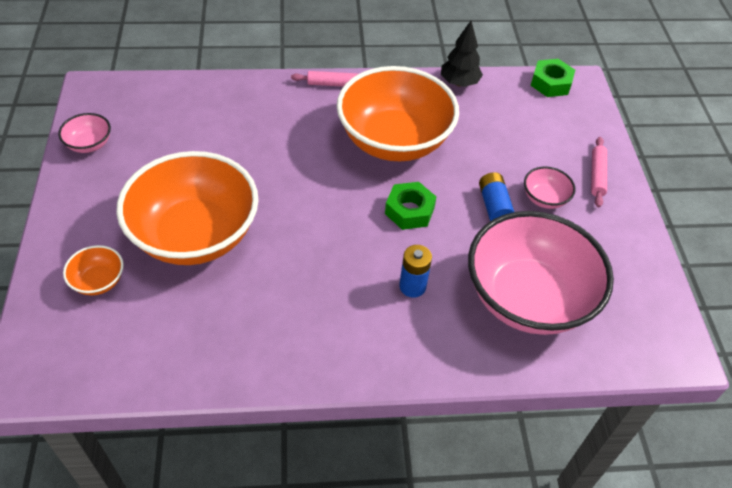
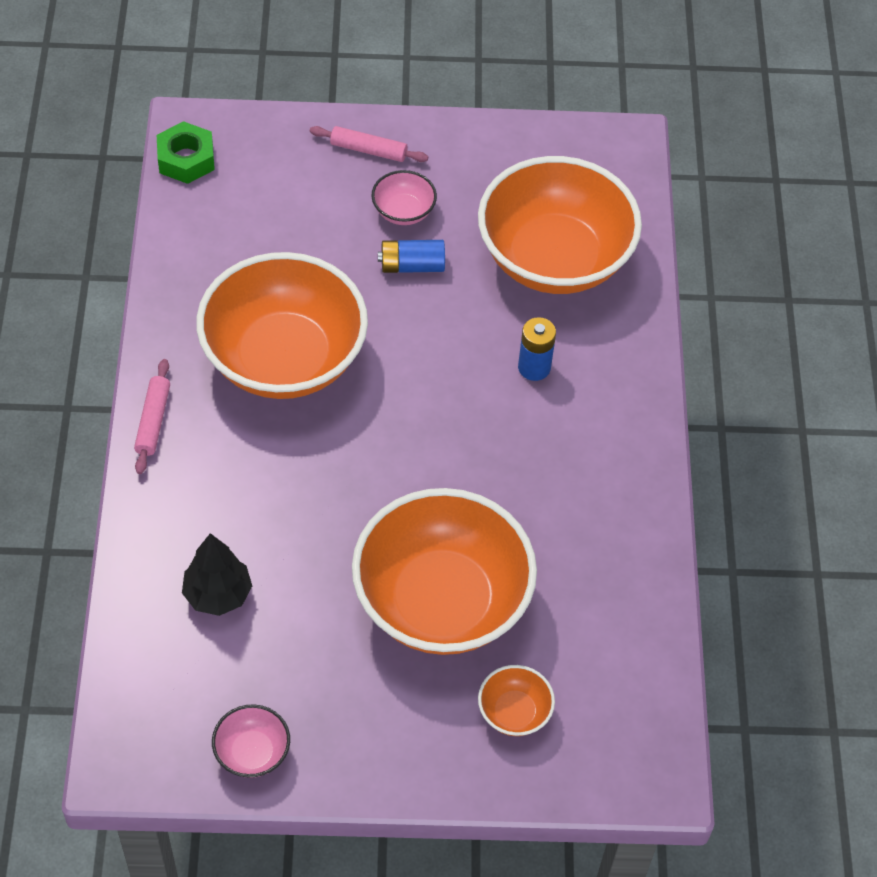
camera: 85 degrees left, 5 degrees up
green nut [385,182,436,230] -> none
black tree [441,21,483,87] -> black tree moved to [182,533,252,616]
pink bowl [468,211,614,335] -> orange bowl [478,156,642,294]

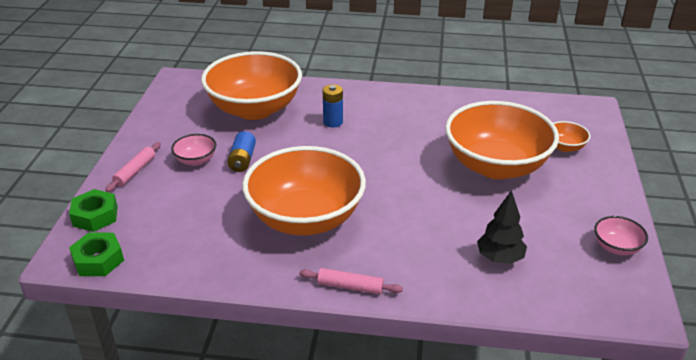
camera: 80 degrees left, 20 degrees down
none -> green nut [69,189,118,232]

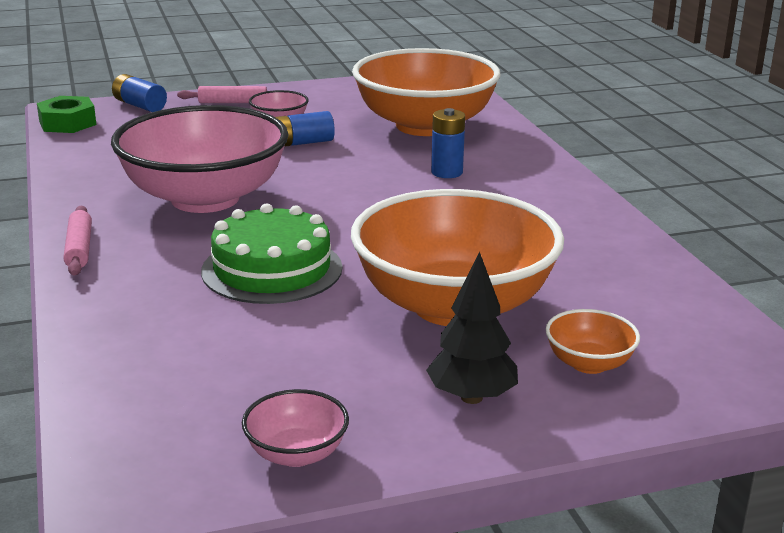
camera: 65 degrees right, 10 degrees down
green nut [69,189,118,232] -> blue battery [112,74,167,112]
orange bowl [242,146,366,235] -> pink bowl [111,105,289,213]
black tree [477,190,527,264] -> black tree moved to [426,251,518,404]
none -> green cake [201,203,342,304]

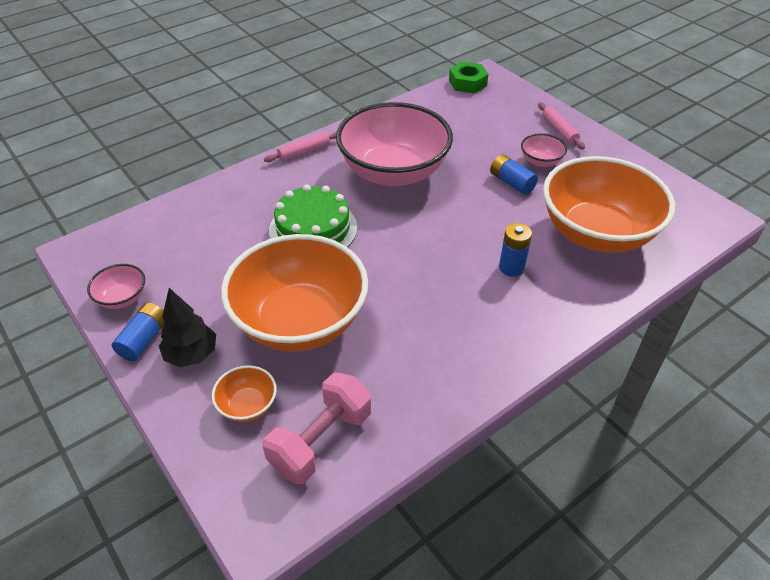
camera: 70 degrees right, 20 degrees up
blue battery [112,74,167,112] -> blue battery moved to [112,303,164,361]
none -> pink dumbbell [262,373,371,484]

